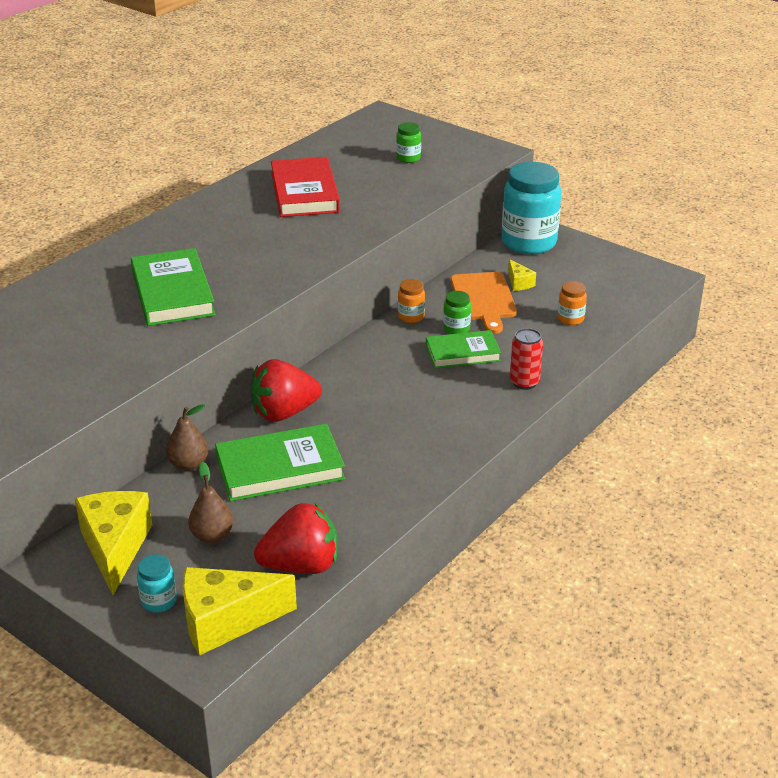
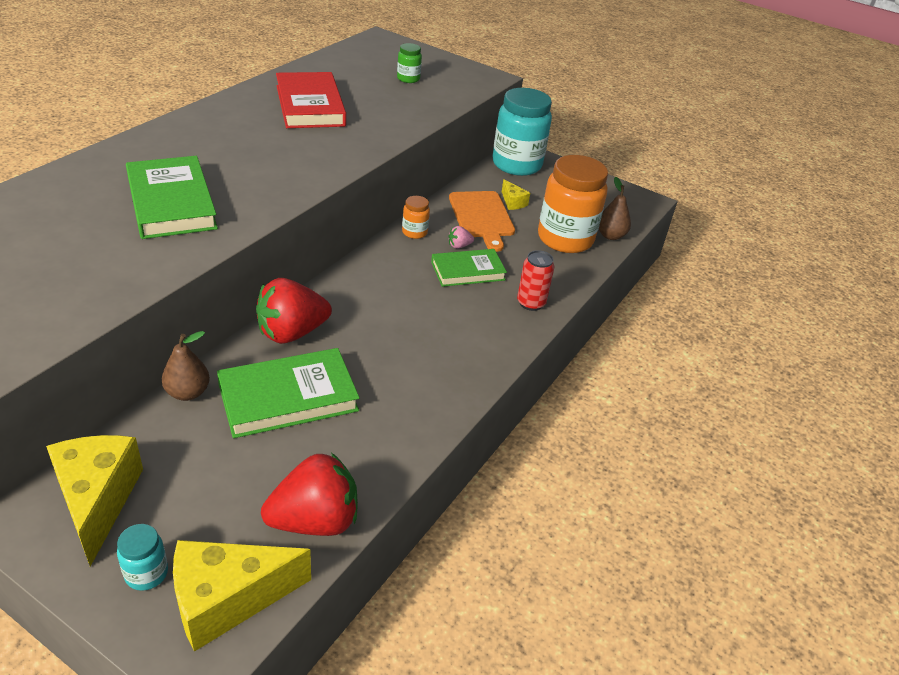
camera: 10 degrees left, 5 degrees up
brown pear [188,462,234,543] -> brown pear moved to [599,177,631,240]
green jar [443,291,471,334] -> pink strawberry [449,226,474,249]
orange jar [558,281,587,325] -> orange jar [538,155,608,253], size x2.28

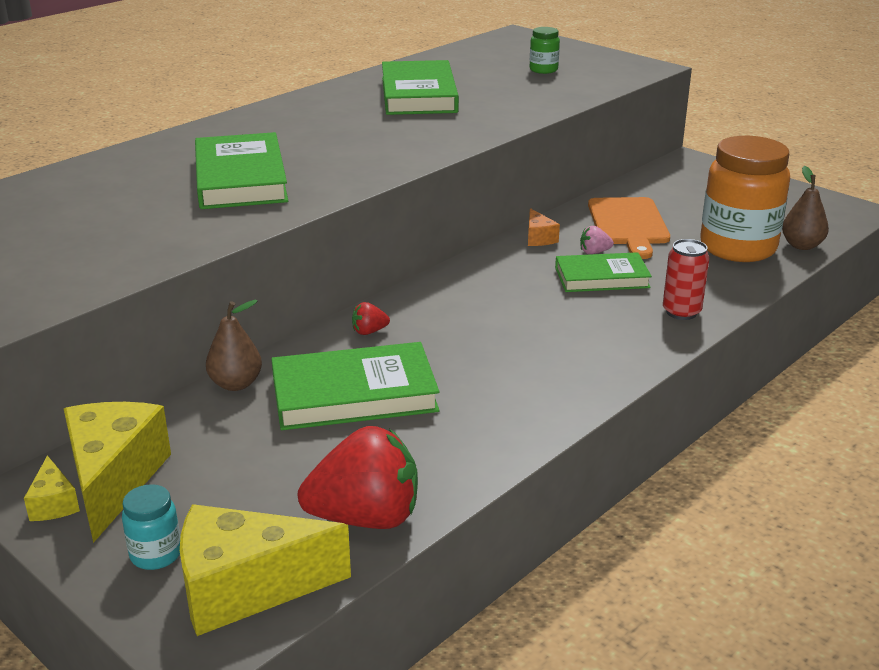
camera: 15 degrees right, 10 degrees down
red strawberry [256,278,332,344] -> red strawberry [352,302,390,335], size x0.41
red book [276,72,346,128] -> green book [382,60,459,115]
orange jar [402,196,430,239] -> orange cheese [528,208,560,246]
turquoise jar [493,88,552,176] -> none
yellow cheese [502,179,530,210] -> yellow cheese moved to [24,455,80,521]

